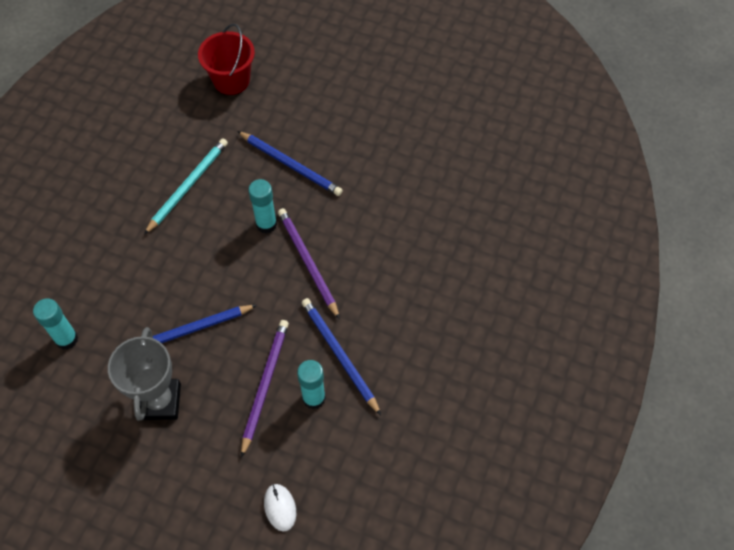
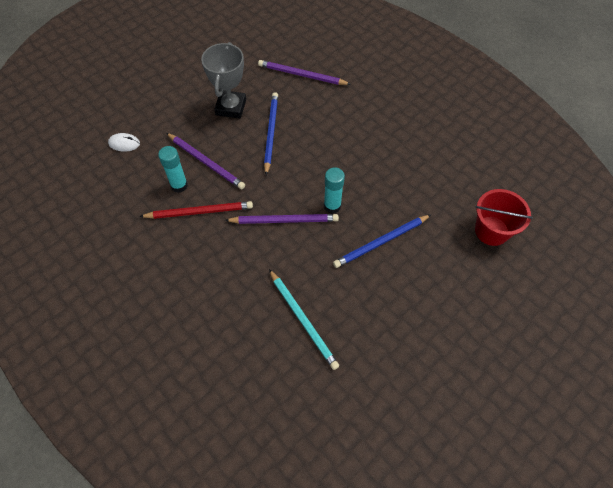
camera: 115 degrees right, 0 degrees up
turquoise glue stick [33,298,78,350] -> purple pencil [258,60,351,85]
grey trophy [108,327,181,421] -> grey trophy turned 75 degrees clockwise [201,42,246,118]
turquoise pencil [144,139,228,235] -> turquoise pencil moved to [269,269,339,370]
blue pencil [302,298,381,415] -> red pencil [139,201,253,219]

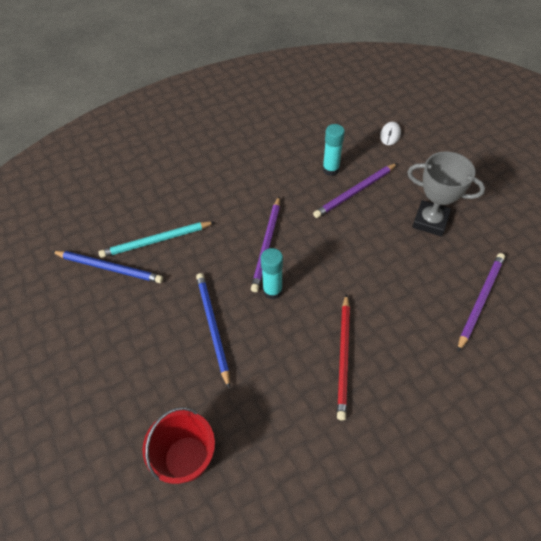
camera: 105 degrees right, 5 degrees down
red pencil [139,201,253,219] -> red pencil moved to [337,294,350,420]
blue pencil [264,92,278,175] -> blue pencil moved to [52,251,163,283]

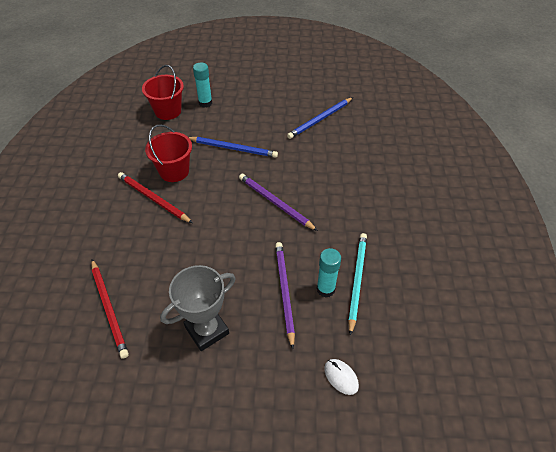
camera: 120 degrees right, 5 degrees down
turquoise pencil [99,222,214,258] -> turquoise pencil moved to [348,233,367,336]
turquoise glue stick [261,248,283,300] -> turquoise glue stick moved to [193,62,212,108]
purple pencil [458,253,505,352] -> red pencil [91,259,129,359]
none -> red bucket [145,124,192,182]

